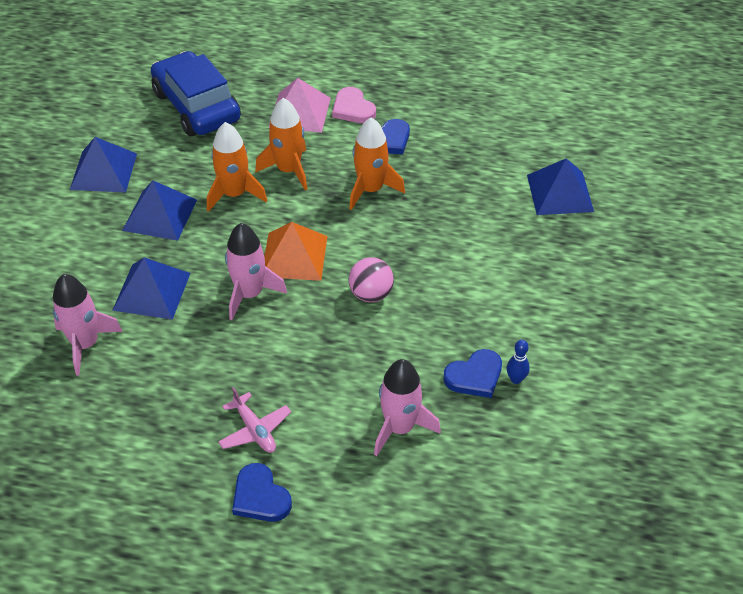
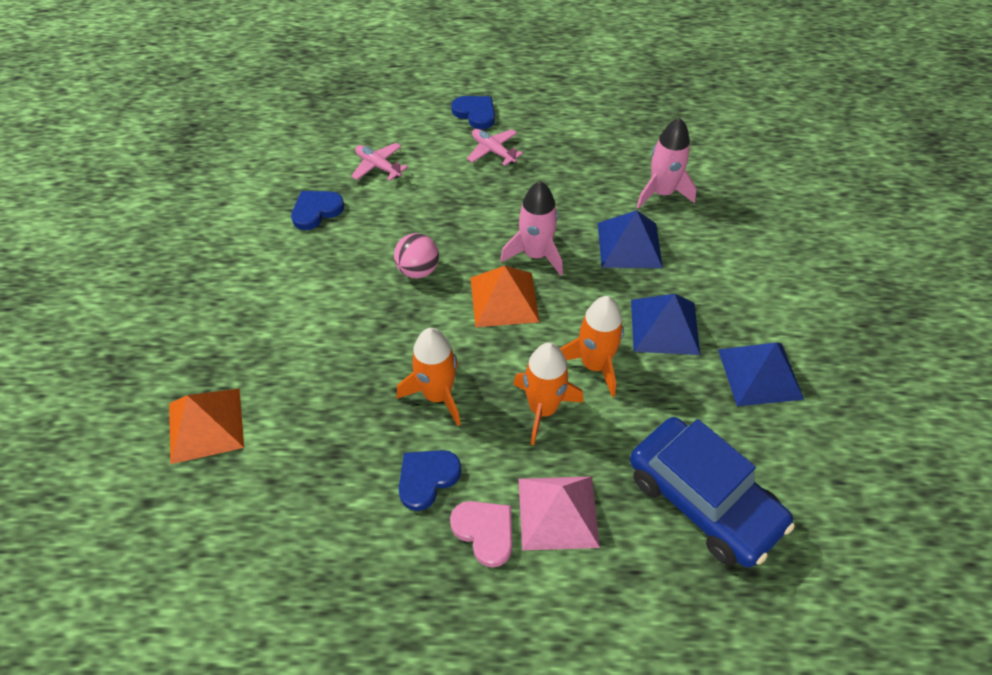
camera: 170 degrees right, 5 degrees up
pink rocket [374,359,441,456] -> pink plane [351,143,408,181]
blue bowling pin [507,340,530,384] -> none
blue pyramid [527,158,594,215] -> orange pyramid [169,389,244,464]

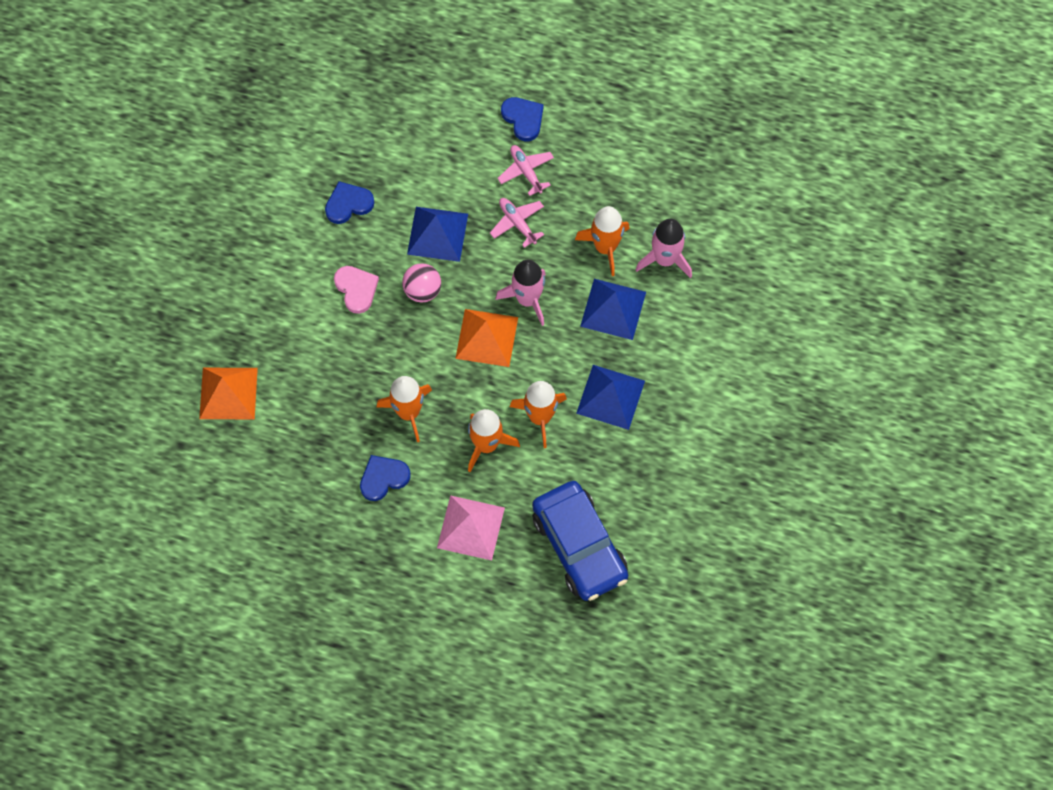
camera: 15 degrees right, 15 degrees up
pink plane [351,143,408,181] -> pink plane moved to [490,198,544,248]
pink heart [450,501,512,567] -> pink heart moved to [334,266,379,314]
blue pyramid [718,342,804,406] -> blue pyramid moved to [407,207,468,262]
none -> orange rocket [575,206,630,276]

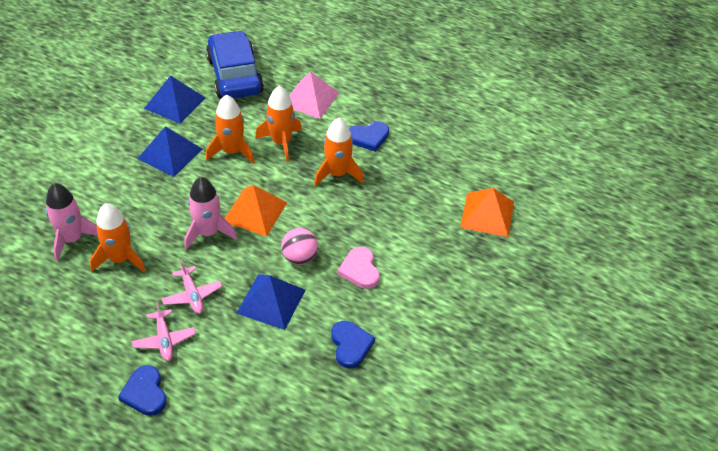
camera: 170 degrees left, 20 degrees down
blue heart [325,181,375,224] -> blue heart turned 90 degrees counterclockwise [331,321,375,368]
blue pyramid [580,279,646,340] -> blue pyramid moved to [144,75,205,124]

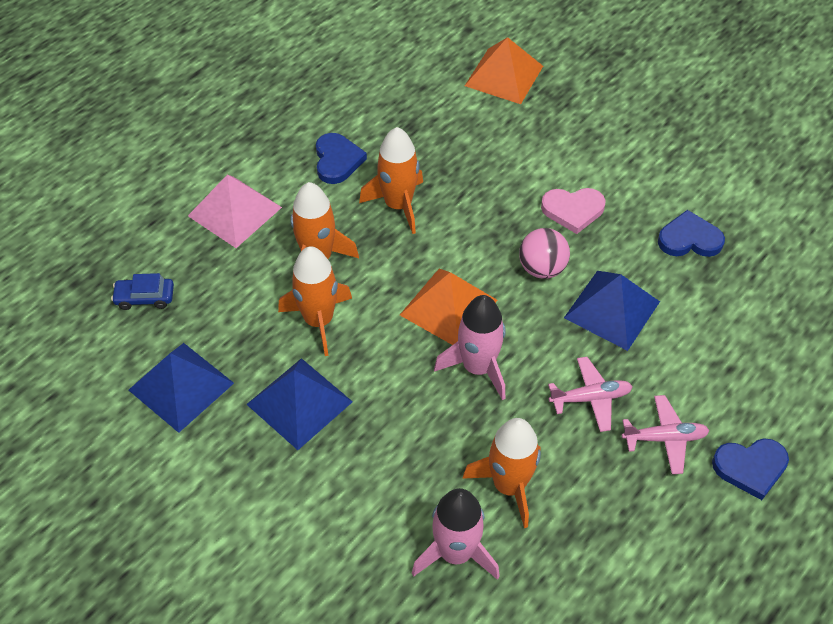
camera: 75 degrees left, 5 degrees up
blue car [206,30,264,99] -> blue car [111,273,174,310], size x0.40

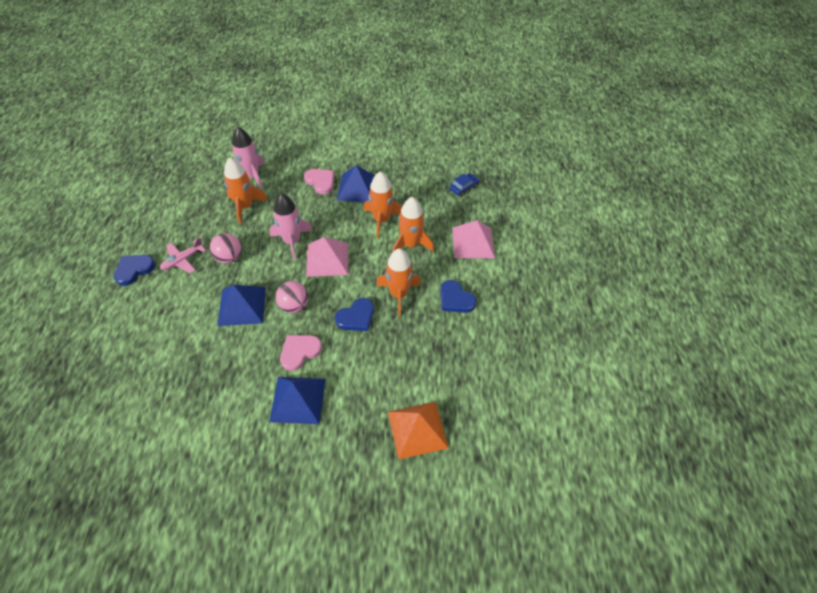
camera: 140 degrees right, 0 degrees up
blue pyramid [129,343,234,433] -> blue pyramid moved to [269,377,326,424]
orange pyramid [400,269,498,345] -> pink pyramid [306,237,348,277]
pink plane [548,357,633,432] -> pink ball [209,233,241,264]
blue heart [658,210,725,257] -> blue heart moved to [335,298,374,331]
none -> pink heart [304,169,334,194]

